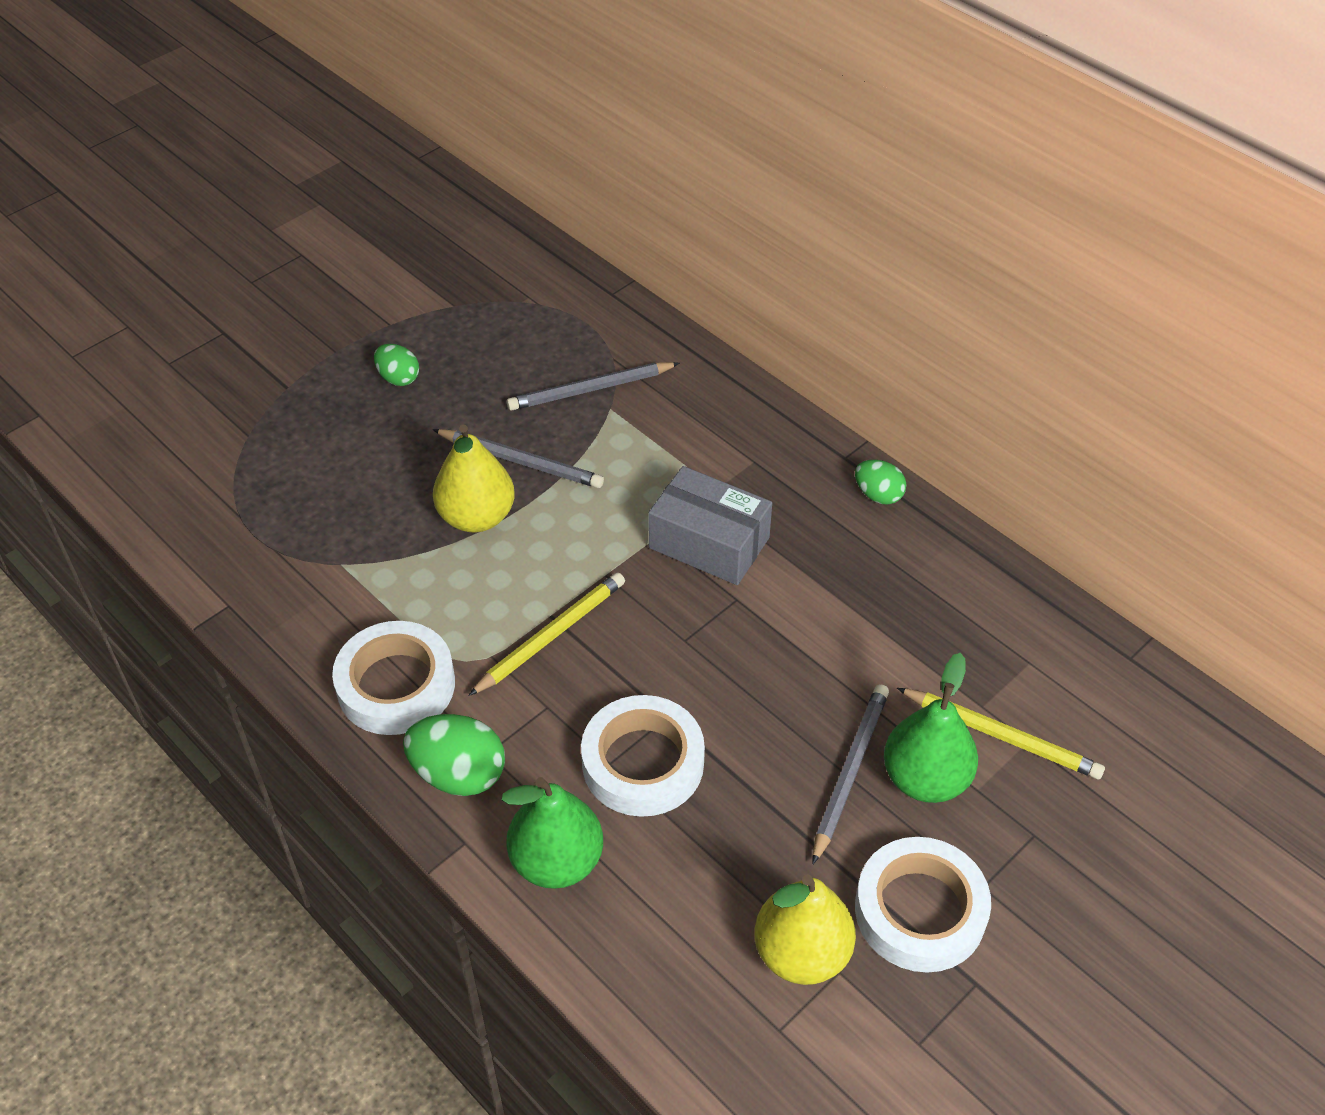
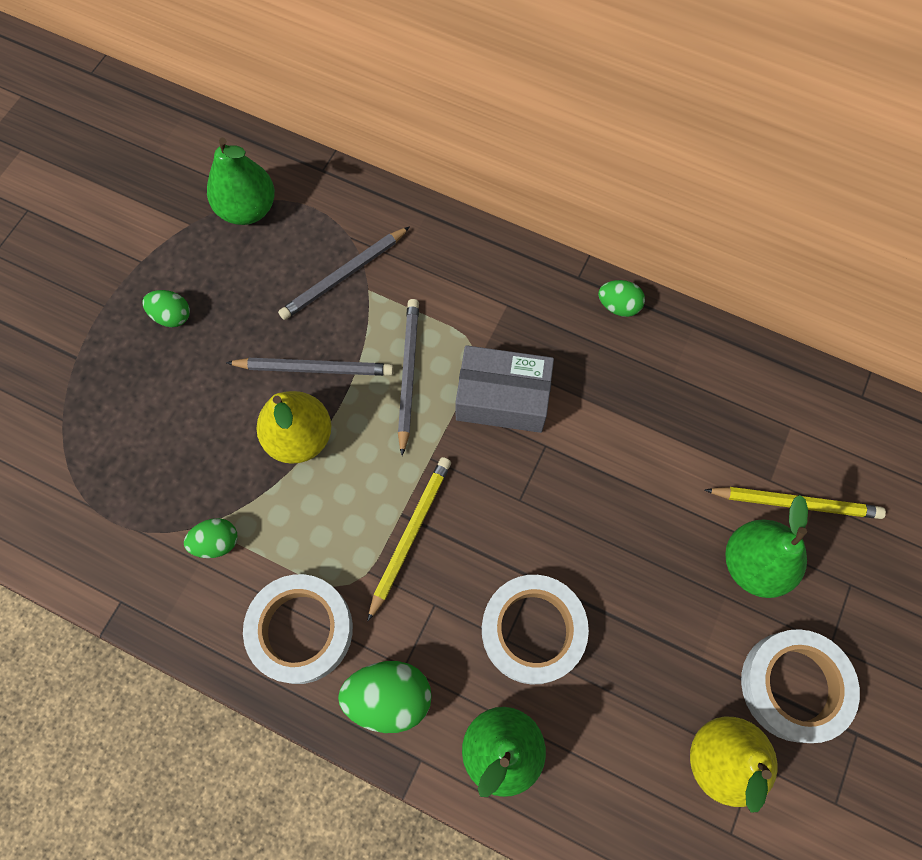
camera: 20 degrees left, 20 degrees up
grey pencil [812,684,889,865] -> grey pencil moved to [398,299,419,456]
none -> green egg [184,518,238,558]
none -> green pear [207,138,275,225]

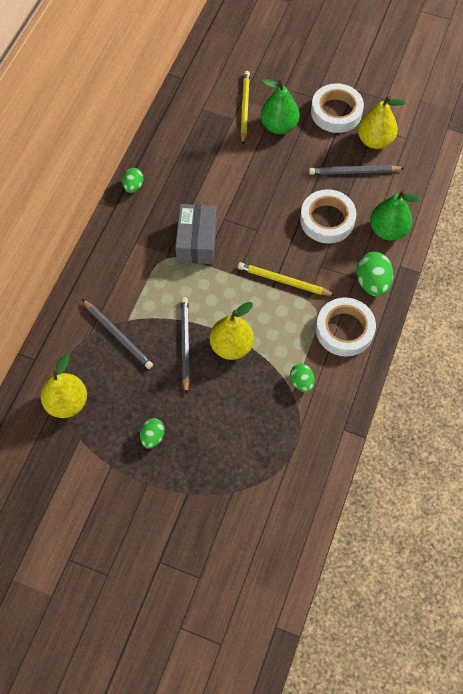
camera: 95 degrees left, 5 degrees down
green pear [207,138,275,225] -> yellow pear [41,355,87,418]
grey pencil [398,299,419,456] -> grey pencil moved to [309,165,404,175]

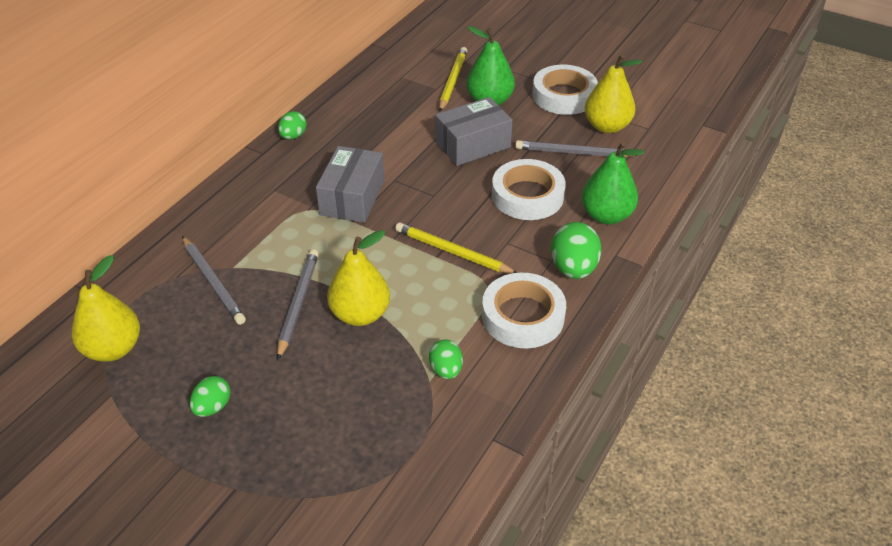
camera: 10 degrees right, 20 degrees down
none -> grey box [435,97,513,166]

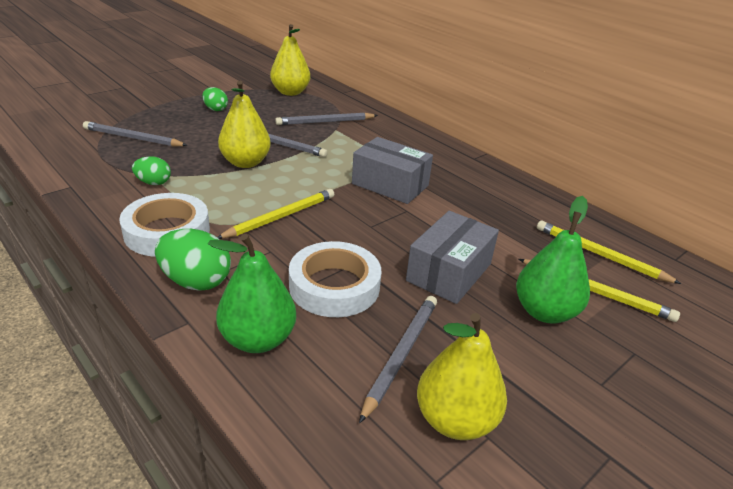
camera: 105 degrees right, 10 degrees down
green egg [278,111,307,140] -> none
grey box [435,97,513,166] -> grey box turned 45 degrees clockwise [406,211,499,304]
white tape [532,65,598,115] -> none
none -> grey pencil [83,121,188,147]
none -> yellow pencil [537,221,681,284]

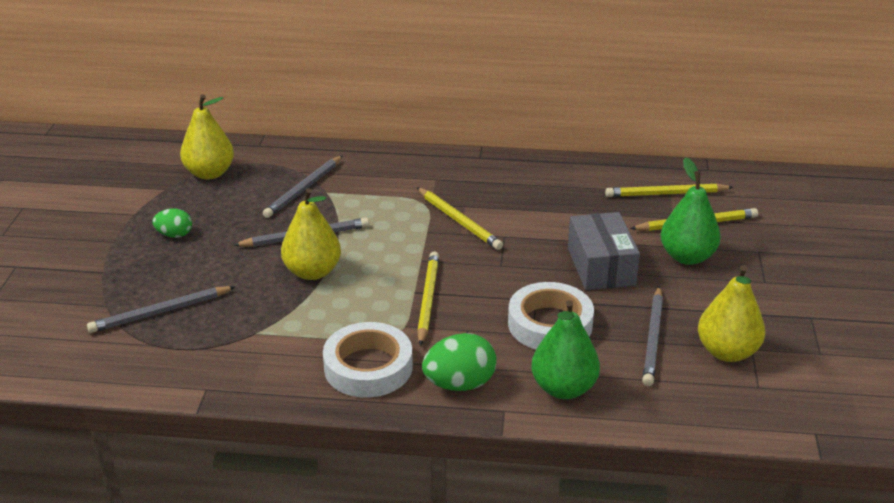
camera: 40 degrees left, 0 degrees up
green egg [132,156,171,185] -> none
grey box [352,137,433,204] -> yellow pencil [417,187,503,250]
grey pencil [359,296,437,423] -> grey pencil turned 150 degrees counterclockwise [642,286,663,386]

